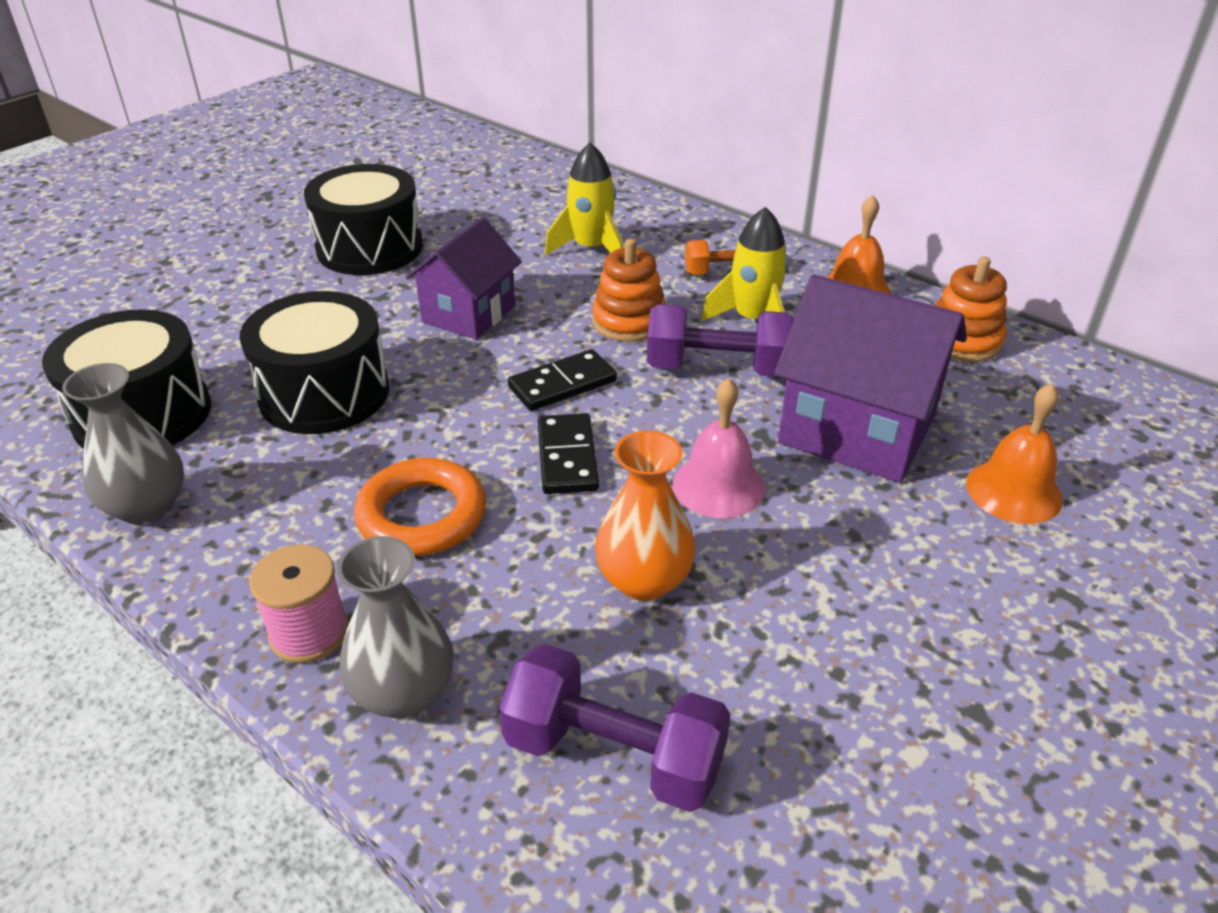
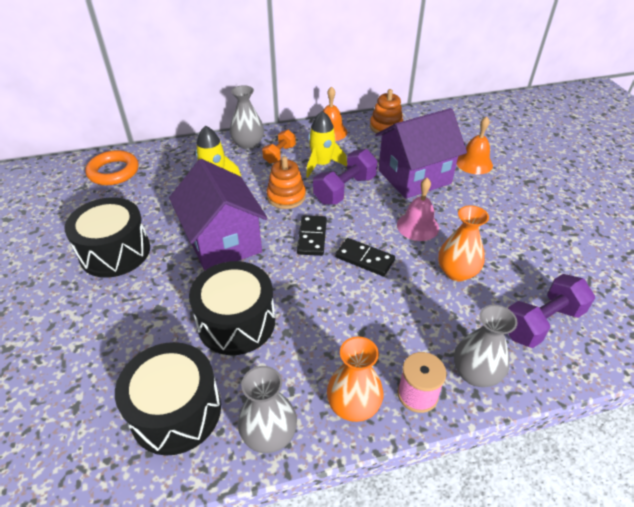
camera: 55 degrees left, 5 degrees up
orange ring [354,458,486,556] -> orange ring moved to [85,150,139,185]
purple house [406,217,522,340] -> purple house [169,159,268,271], size x1.53
none -> grey vase [230,85,264,150]
none -> orange vase [327,337,383,422]

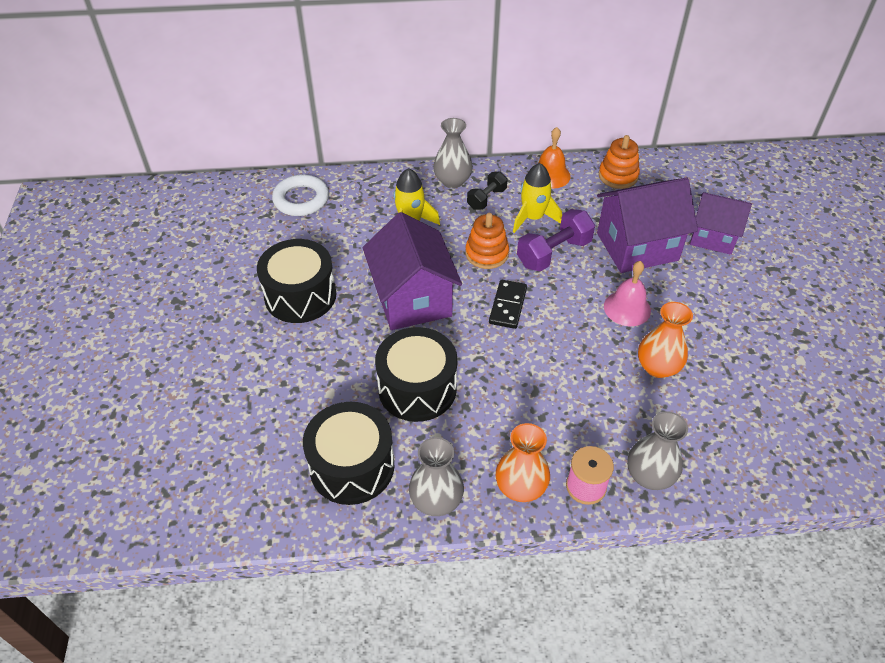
camera: 10 degrees right, 5 degrees up
orange ring [85,150,139,185] -> white ring [272,175,329,216]
orange dumbbell [262,130,296,164] -> black dumbbell [467,172,507,210]
black domino [335,238,395,276] -> none
orange bell [456,116,493,174] -> purple house [690,192,752,255]
purple dumbbell [508,274,595,348] -> none

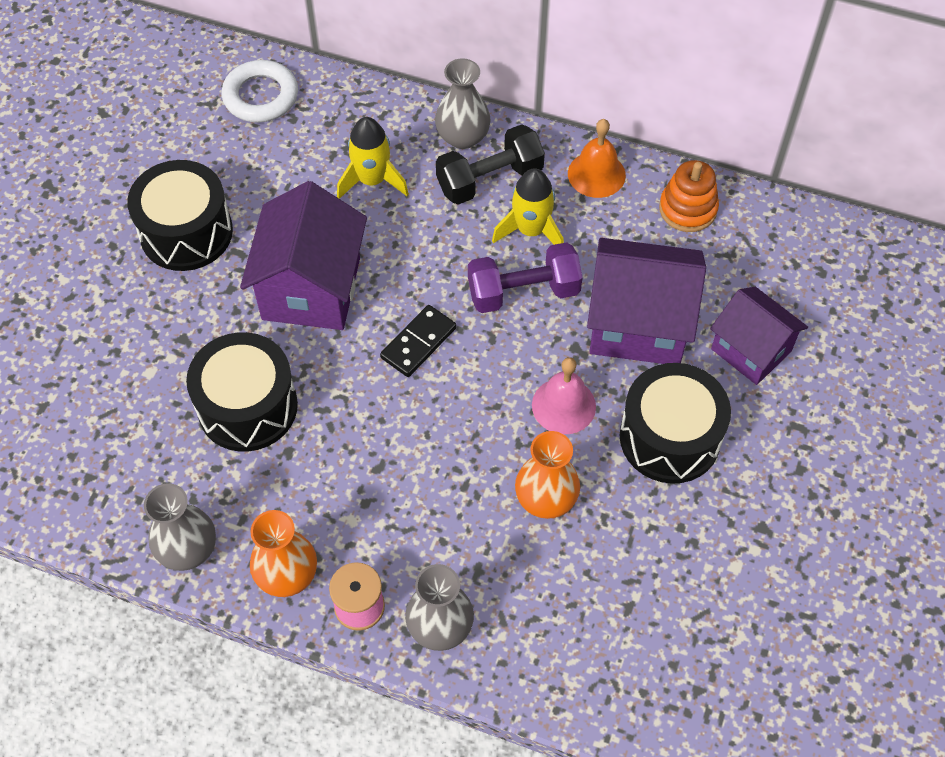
camera: 25 degrees right, 10 degrees up
black drum [303,402,395,505] -> black drum moved to [620,363,731,484]
orange stacking toy [465,213,509,269] -> none
black dumbbell [467,172,507,210] -> black dumbbell [436,124,545,205], size x1.61

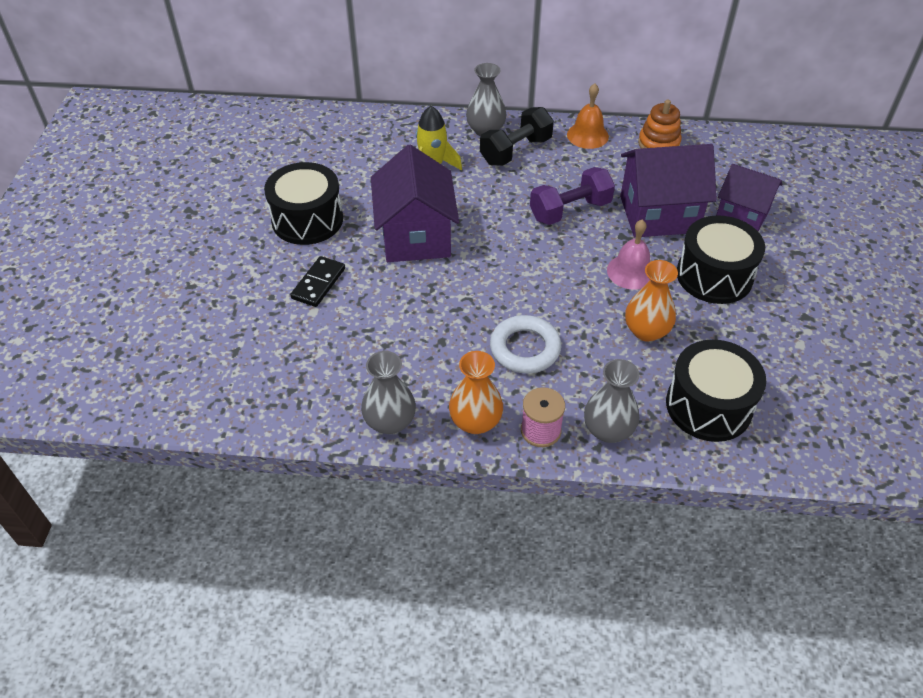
camera: 15 degrees left, 10 degrees down
black drum [186,332,298,452] -> black drum moved to [666,340,767,442]
white ring [222,60,298,122] -> white ring moved to [490,315,561,373]
black domino [380,305,456,377] -> black domino moved to [290,256,345,307]
yellow rocket [492,168,564,245] -> none

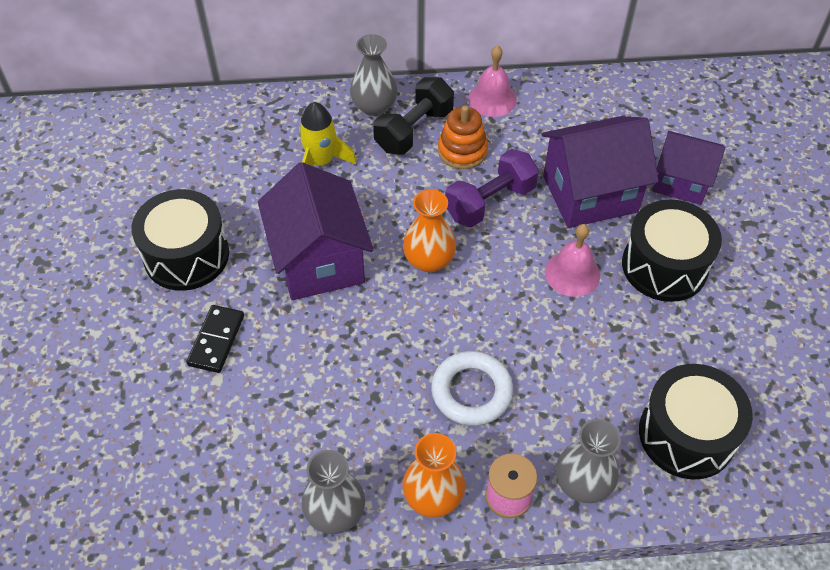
camera: 10 degrees left, 5 degrees up
orange bell [567,83,609,149] -> pink bell [468,45,517,117]
orange vase [625,260,678,342] -> orange vase moved to [403,189,456,272]
orange stacking toy [638,100,681,148] -> orange stacking toy moved to [438,106,488,169]

